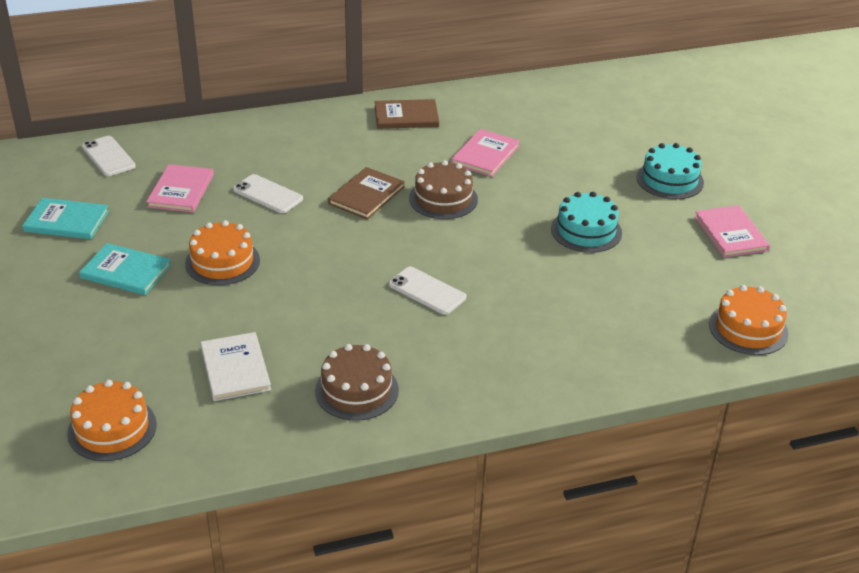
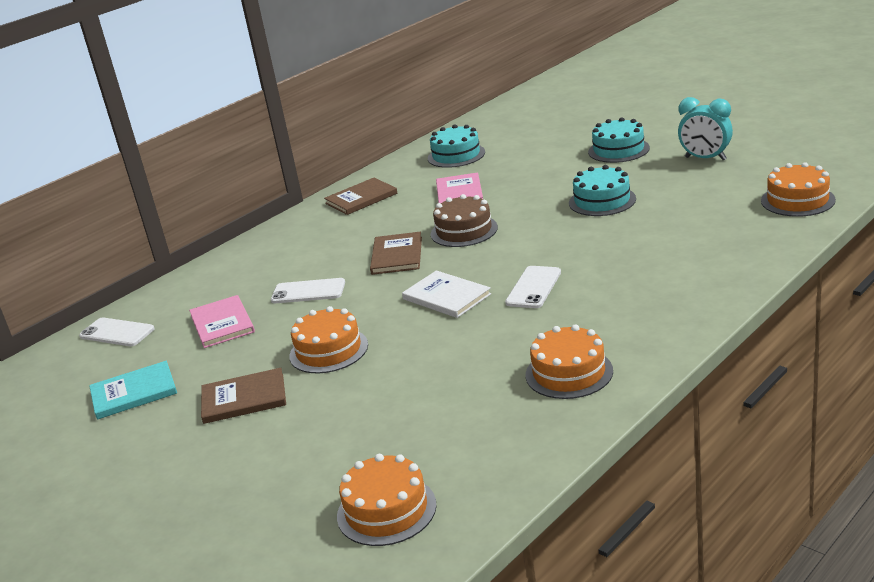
camera: 25 degrees left, 10 degrees down
turquoise book [79,243,171,295] -> brown book [201,368,286,424]
white book [200,332,271,401] -> white book moved to [402,270,491,318]
brown cake [315,344,399,421] -> orange cake [525,325,613,399]
white phone [389,267,466,315] -> white phone turned 75 degrees counterclockwise [505,266,561,308]
pink book [694,205,770,258] -> turquoise clock [678,97,733,161]
none -> turquoise cake [428,124,485,168]

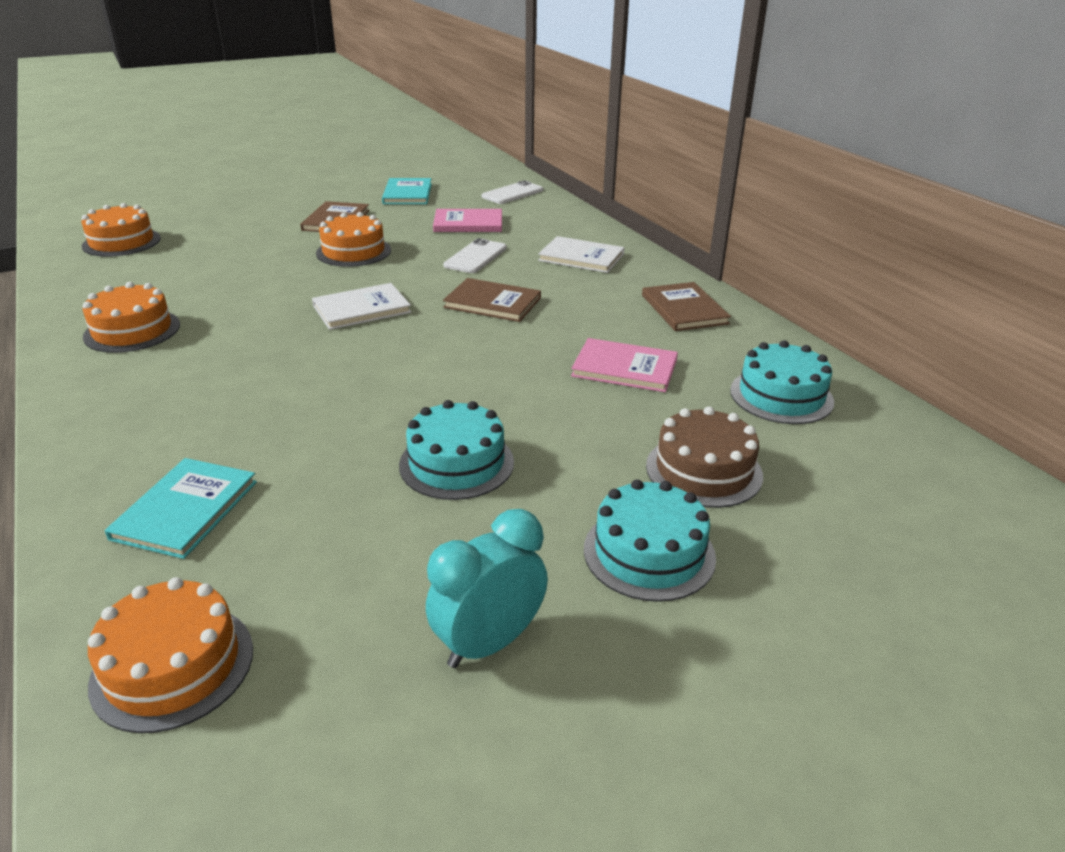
camera: 105 degrees right, 5 degrees up
brown cake [431,194,498,247] -> brown cake moved to [646,406,763,508]
white phone [505,266,561,308] -> none
none -> turquoise book [105,458,257,559]
none -> white book [538,236,624,273]

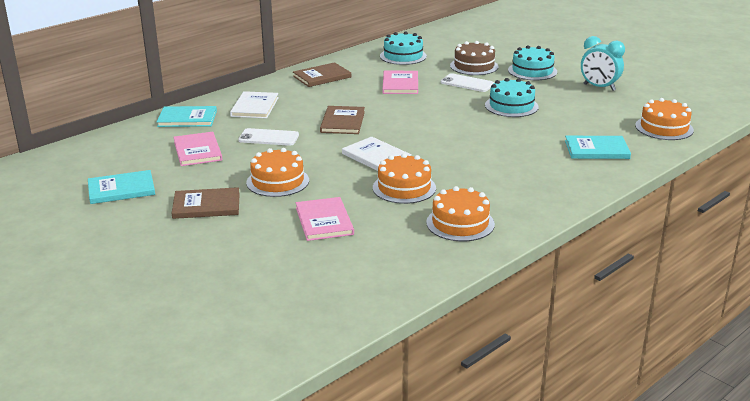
camera: 105 degrees left, 5 degrees down
orange cake [81,203,161,257] -> orange cake moved to [373,153,436,204]
white phone [481,180,544,204] -> white phone moved to [441,73,494,92]
none -> turquoise book [157,106,217,127]
none -> pink book [296,197,354,241]

